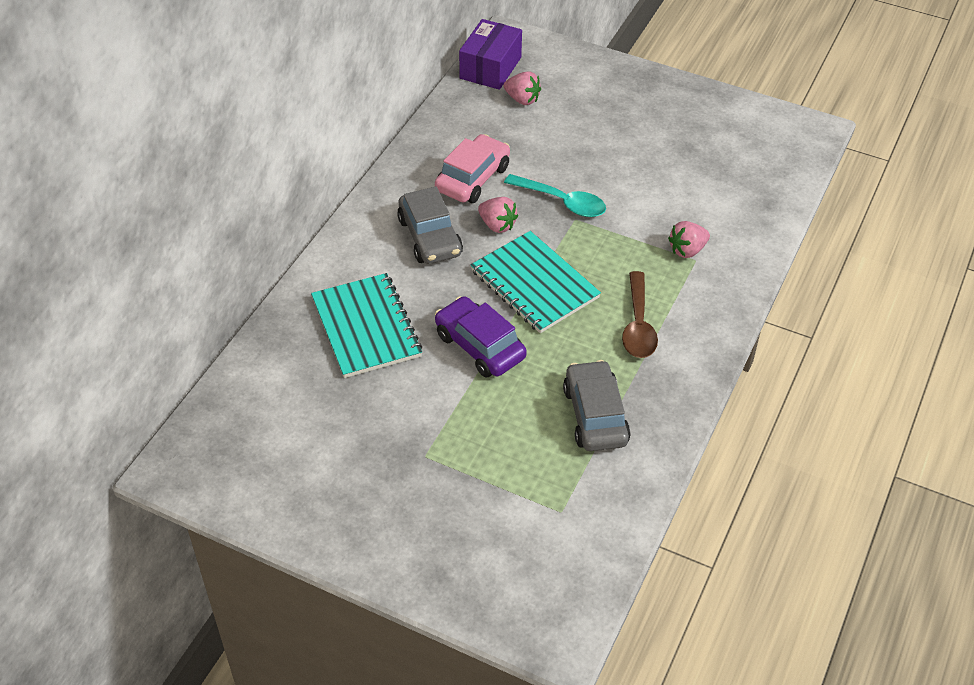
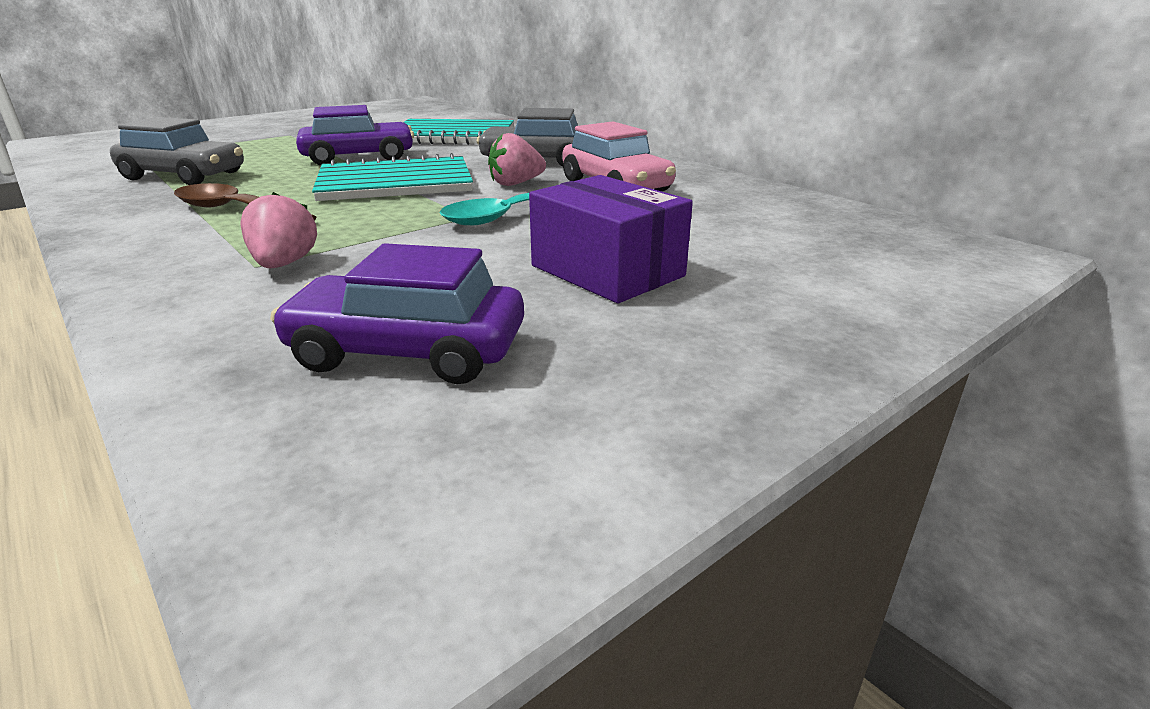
camera: 115 degrees right, 20 degrees down
purple box [459,19,522,90] -> purple box moved to [529,175,693,303]
pink strawberry [503,71,541,105] -> none
none -> purple car [270,243,524,384]

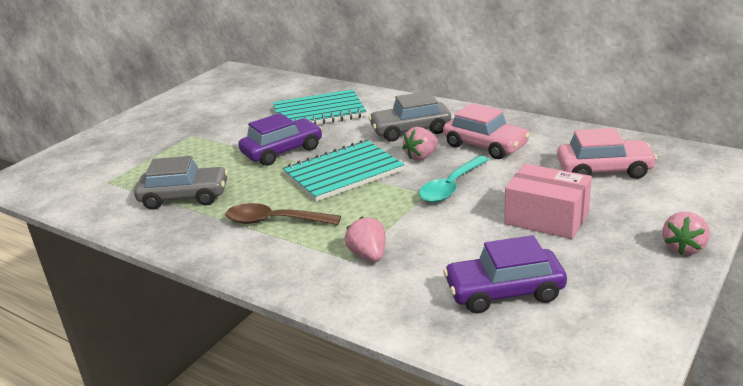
camera: 15 degrees left, 0 degrees up
purple box [529,175,693,303] -> pink box [504,164,592,239]
none -> pink car [557,128,657,179]
none -> pink strawberry [662,212,710,255]

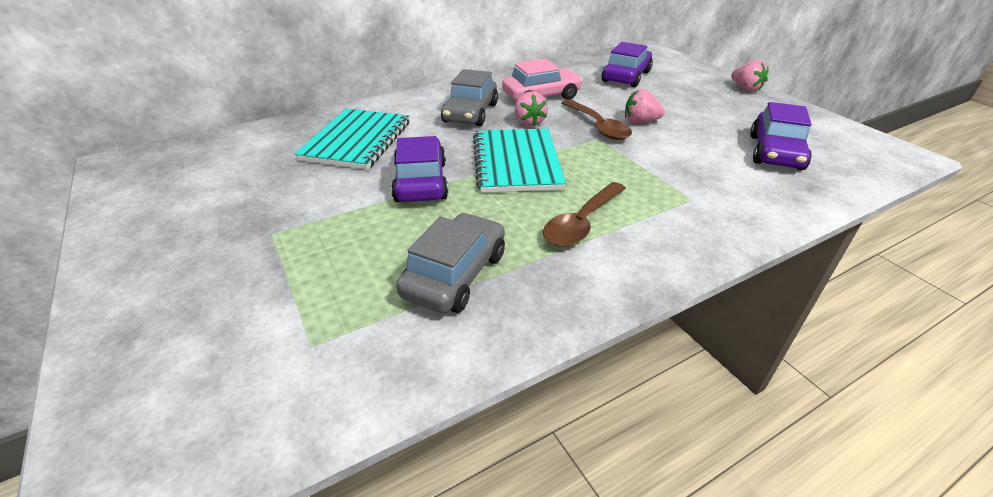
camera: 65 degrees left, 10 degrees up
pink strawberry [345,217,386,262] -> pink strawberry moved to [625,89,665,123]
turquoise spoon [419,156,489,203] -> brown spoon [562,99,632,140]
pink box [504,164,592,239] -> none
pink car [557,128,657,179] -> purple car [602,42,653,87]

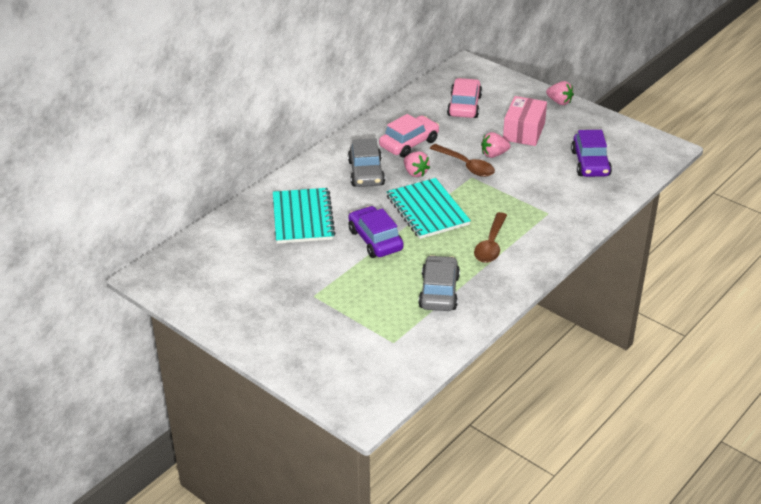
camera: 20 degrees left, 0 degrees up
purple car [602,42,653,87] -> pink car [447,78,482,118]
none -> pink box [503,96,547,146]

